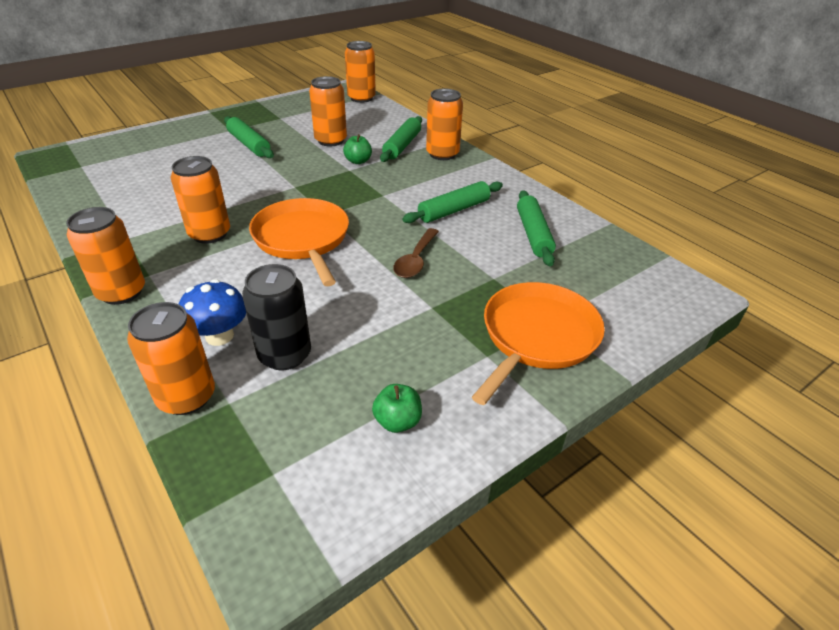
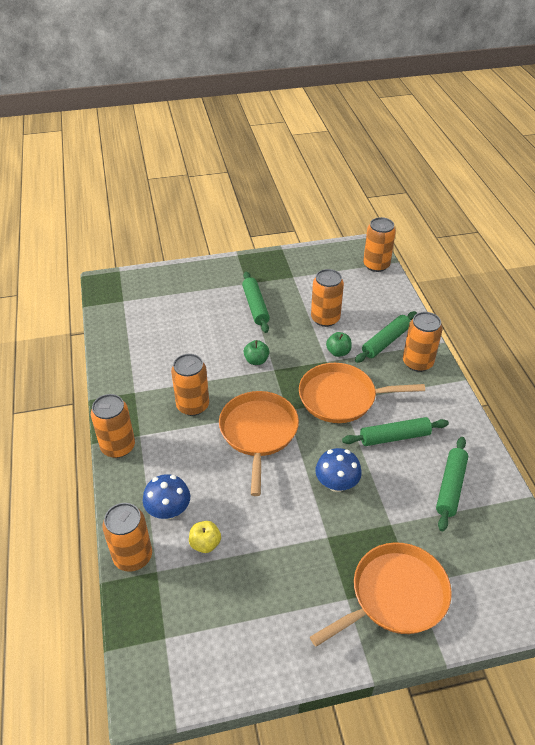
camera: 25 degrees right, 5 degrees up
black can [242,264,311,370] -> yellow apple [189,521,221,553]
green apple [372,384,422,433] -> green apple moved to [244,340,269,365]
brown spoon [393,228,439,278] -> blue mushroom [315,448,362,492]
none -> orange pan [299,363,425,423]

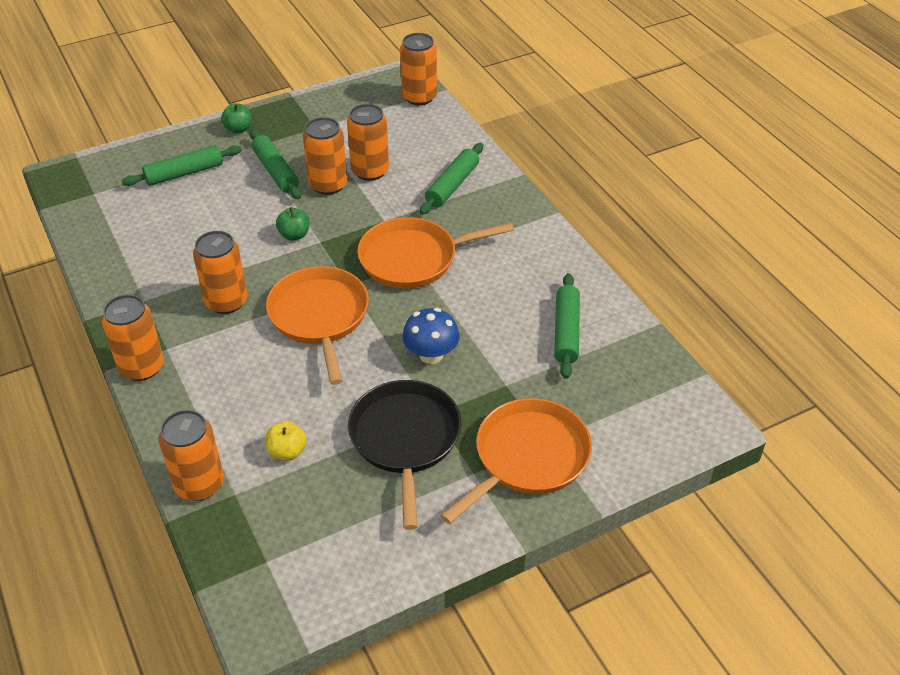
camera: 15 degrees left, 0 degrees up
blue mushroom [143,474,190,519] -> none
green apple [326,332,352,357] -> green apple moved to [221,103,252,133]
green rolling pin [342,417,449,446] -> green rolling pin moved to [122,145,242,186]
orange can [403,312,443,372] -> orange can moved to [303,117,347,195]
none -> black pan [348,380,461,530]

